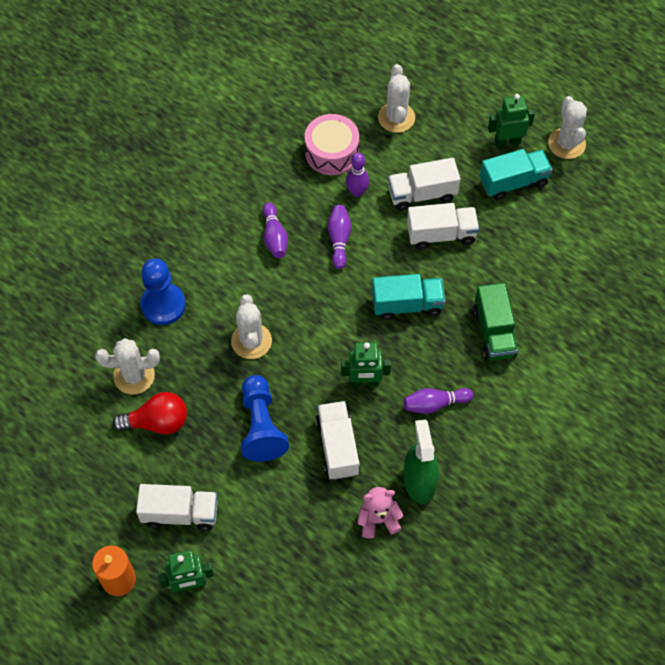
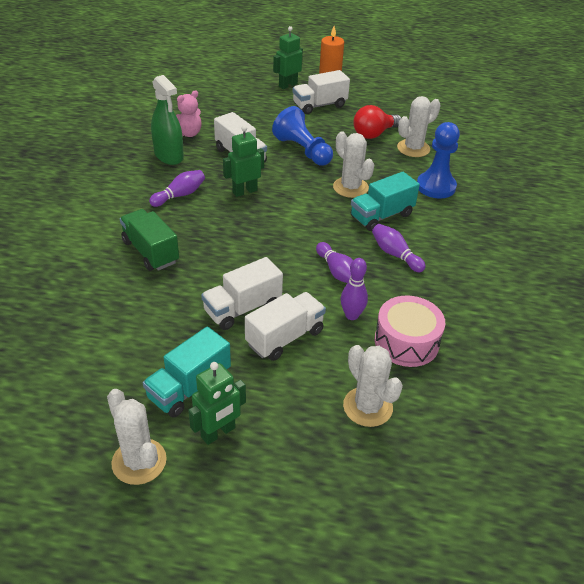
camera: 150 degrees right, 20 degrees down
turquoise truck [372,274,446,320] -> turquoise truck moved to [351,172,420,231]

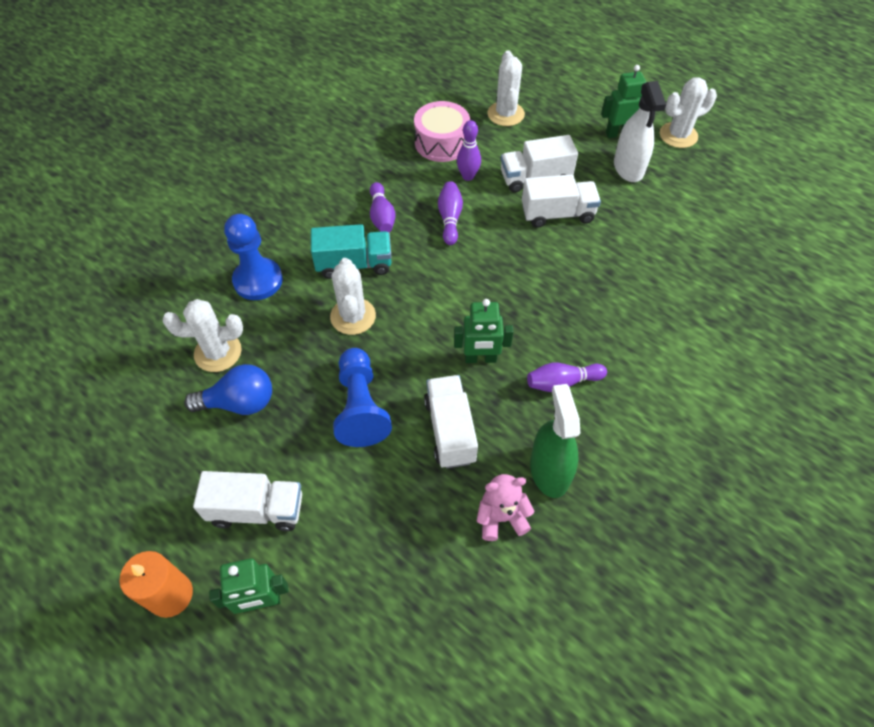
camera: 150 degrees left, 15 degrees up
white cactus [107,389,167,485] -> white cactus turned 75 degrees clockwise [660,77,717,148]
green truck [120,209,179,271] -> none
turquoise truck [143,326,231,418] -> white spray bottle [614,81,666,182]
red light bulb [353,105,401,139] -> blue light bulb [184,364,272,415]

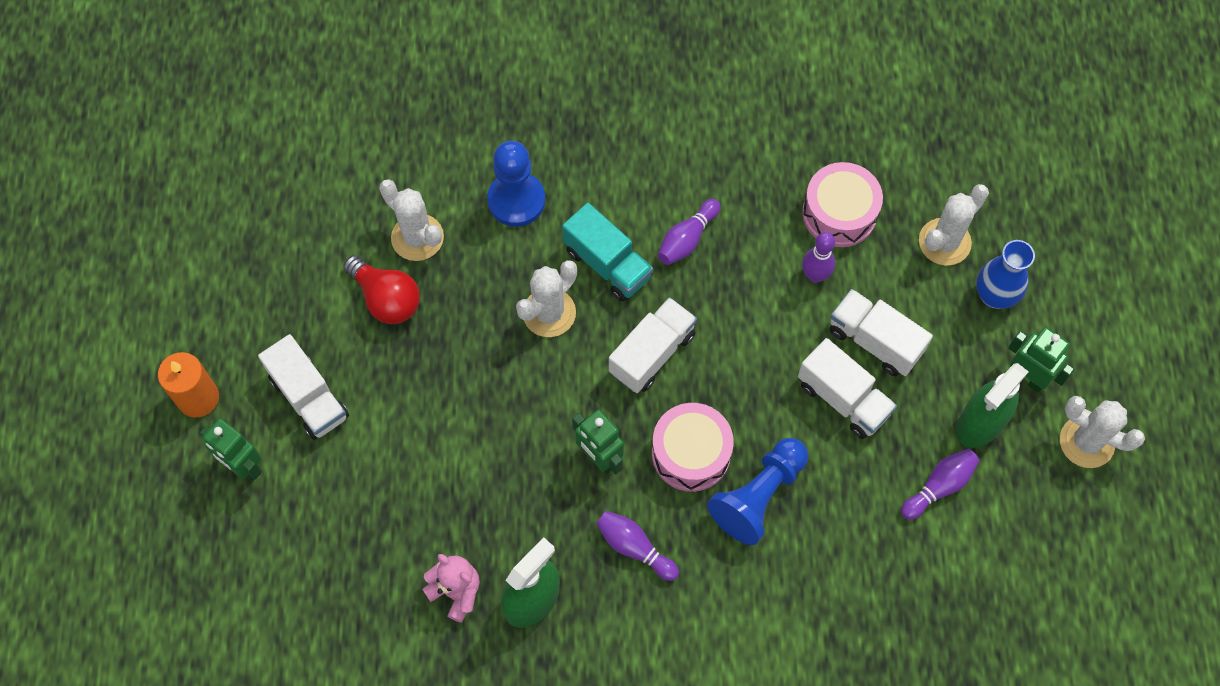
camera: 50 degrees right, 10 degrees up
blue light bulb [184,364,272,415] -> red light bulb [343,255,420,324]
blue pawn [333,348,392,447] -> blue pawn moved to [707,438,808,545]
white truck [424,375,478,468] -> white truck moved to [609,297,697,393]
purple bowling pin [438,181,463,245] -> purple bowling pin moved to [901,449,980,520]
white spray bottle [614,81,666,182] -> green spray bottle [956,363,1029,448]
none -> pink drum [652,403,734,492]
none -> blue vase [976,240,1035,309]

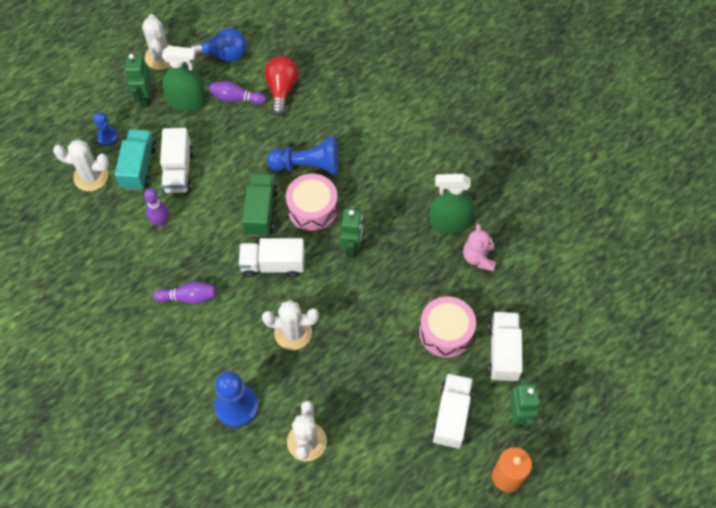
camera: 130 degrees left, 5 degrees down
red light bulb [343,255,420,324] -> red light bulb moved to [265,56,298,116]
turquoise truck [562,203,653,301] -> turquoise truck moved to [115,129,157,191]
purple bowling pin [596,511,679,581] -> none
white truck [798,338,897,439] -> white truck moved to [488,312,523,382]
pink drum [802,162,883,247] -> pink drum moved to [419,296,476,358]
blue vase [976,240,1035,309] -> blue pawn [94,112,118,146]
none -> blue light bulb [190,28,247,62]
none -> green truck [242,173,278,237]

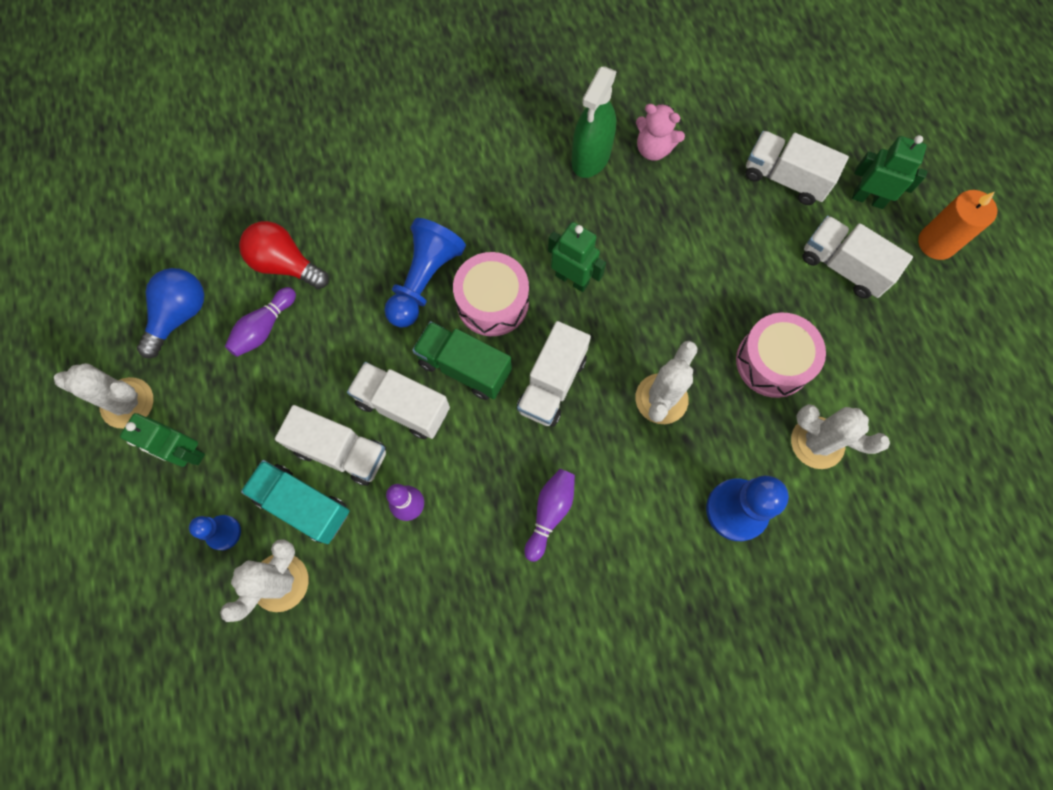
camera: 65 degrees left, 10 degrees up
green spray bottle [162,46,206,111] -> none
pink drum [419,296,476,358] -> pink drum moved to [736,313,826,398]
none -> white truck [347,362,450,439]

